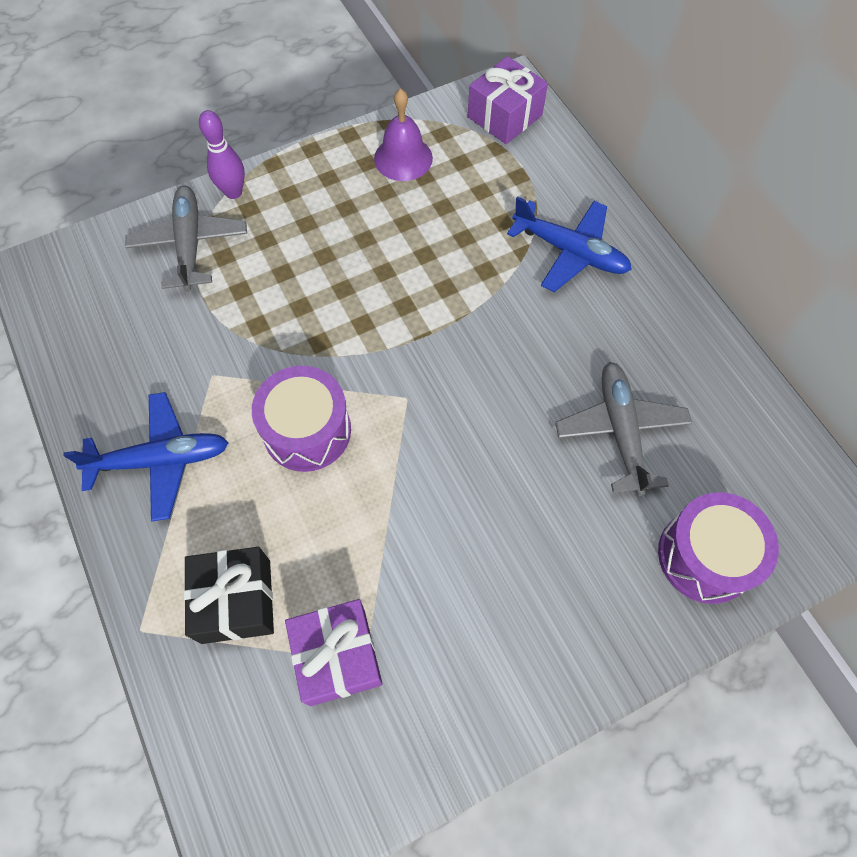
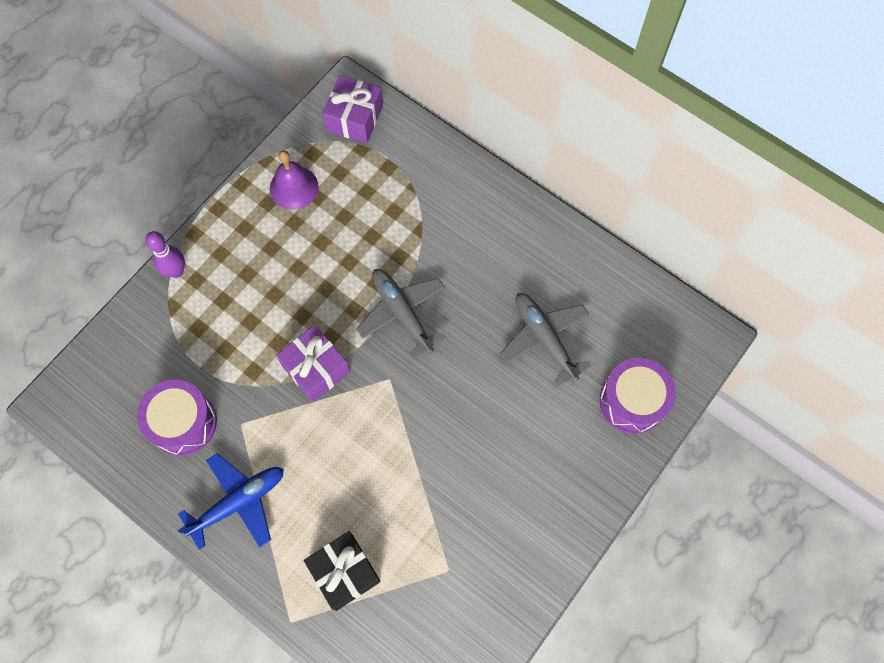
camera: 25 degrees left, 5 degrees up
grey plane [125,185,247,292] -> grey plane moved to [356,269,446,359]
purple drum [252,366,351,472] -> purple drum moved to [137,379,217,456]
purple gift [285,599,382,706] -> purple gift moved to [276,325,350,402]
blue plane [507,196,632,292] -> none

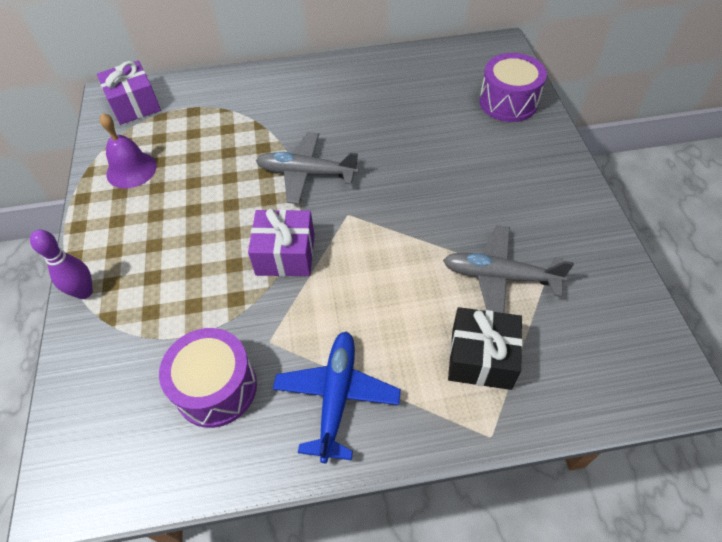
camera: 45 degrees left, 15 degrees down
grey plane [500,293,591,386] -> grey plane moved to [443,225,574,313]

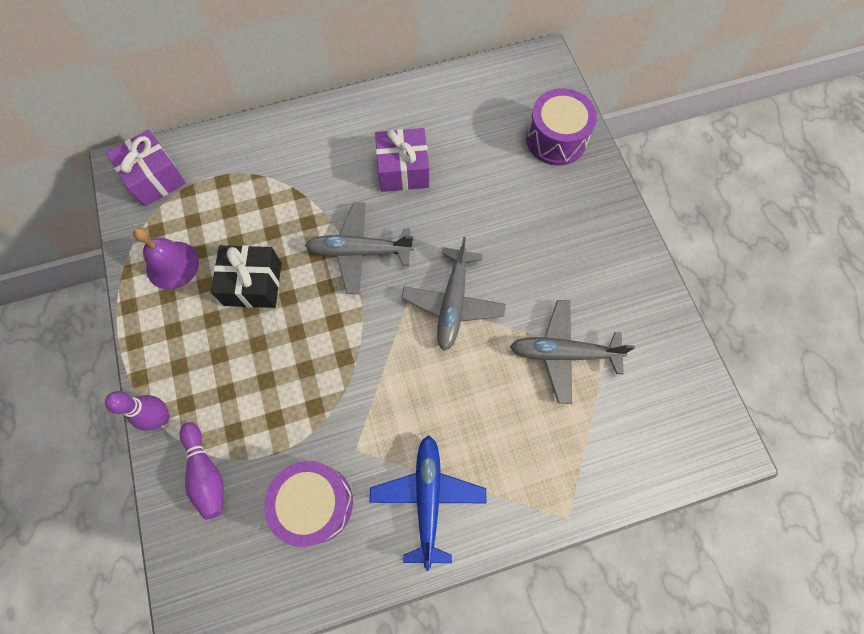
camera: 10 degrees left, 15 degrees up
purple gift [248,208,314,277] -> purple gift moved to [375,128,429,192]
black gift [448,307,523,390] -> black gift moved to [211,245,282,308]
none -> purple bowling pin [179,422,224,520]
none -> grey plane [401,237,506,351]

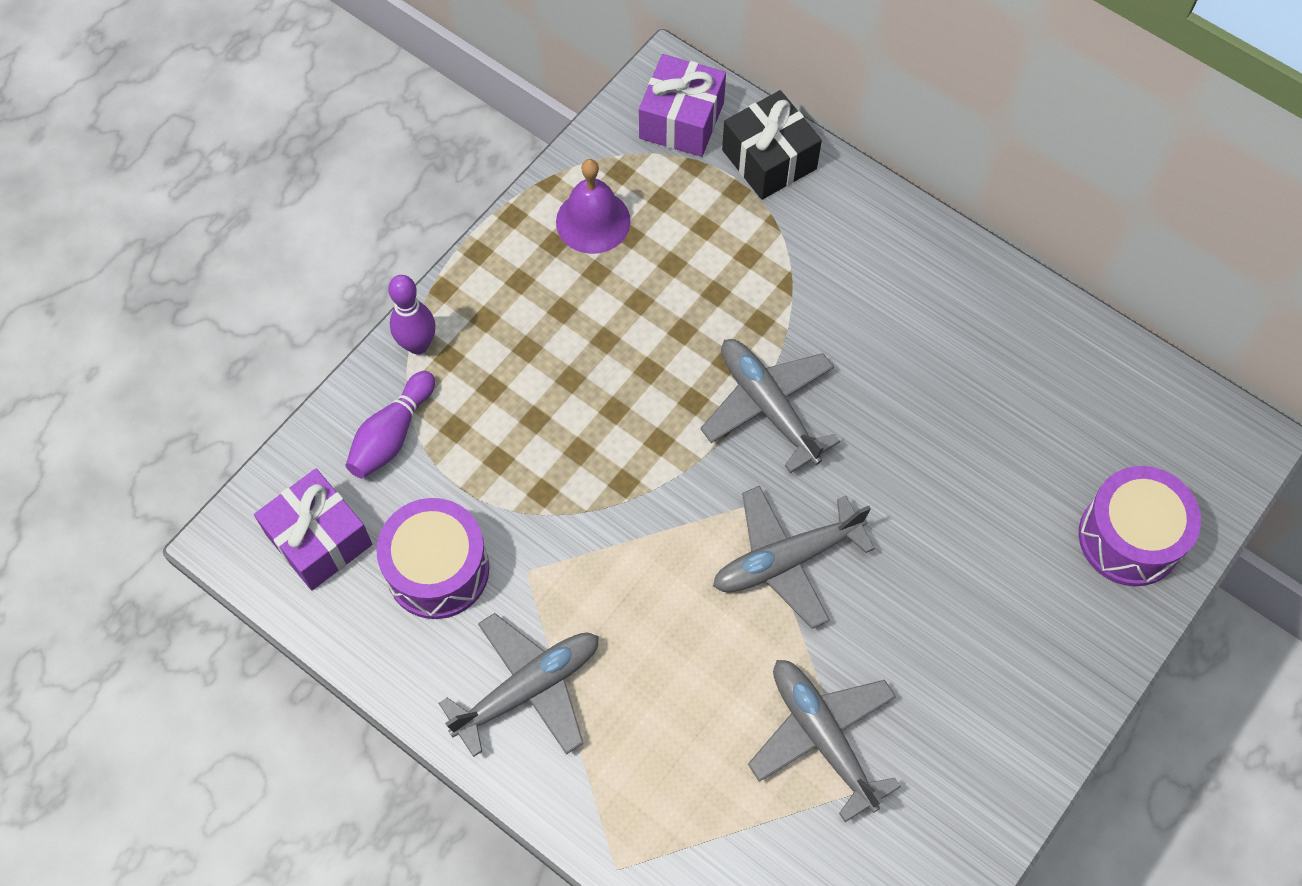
camera: 55 degrees right, 5 degrees down
black gift [211,245,282,308] -> black gift moved to [722,90,822,200]
blue plane [370,435,487,571] -> grey plane [439,613,599,757]
purple gift [375,128,429,192] -> purple gift moved to [254,469,372,590]

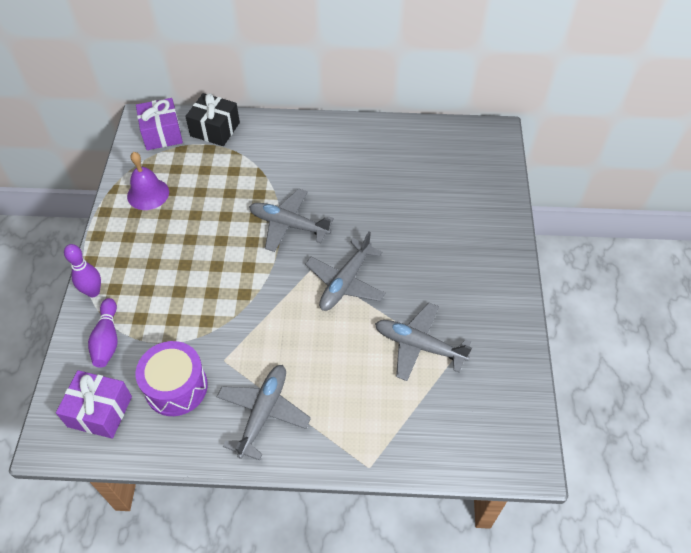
camera: 35 degrees left, 10 degrees down
purple drum [1079,466,1201,586] -> none

